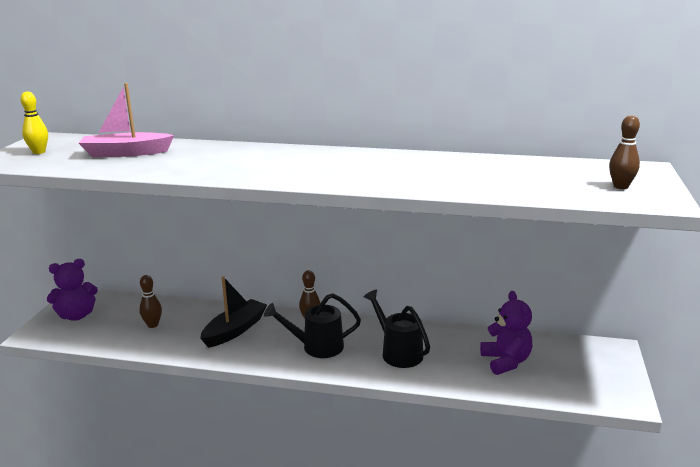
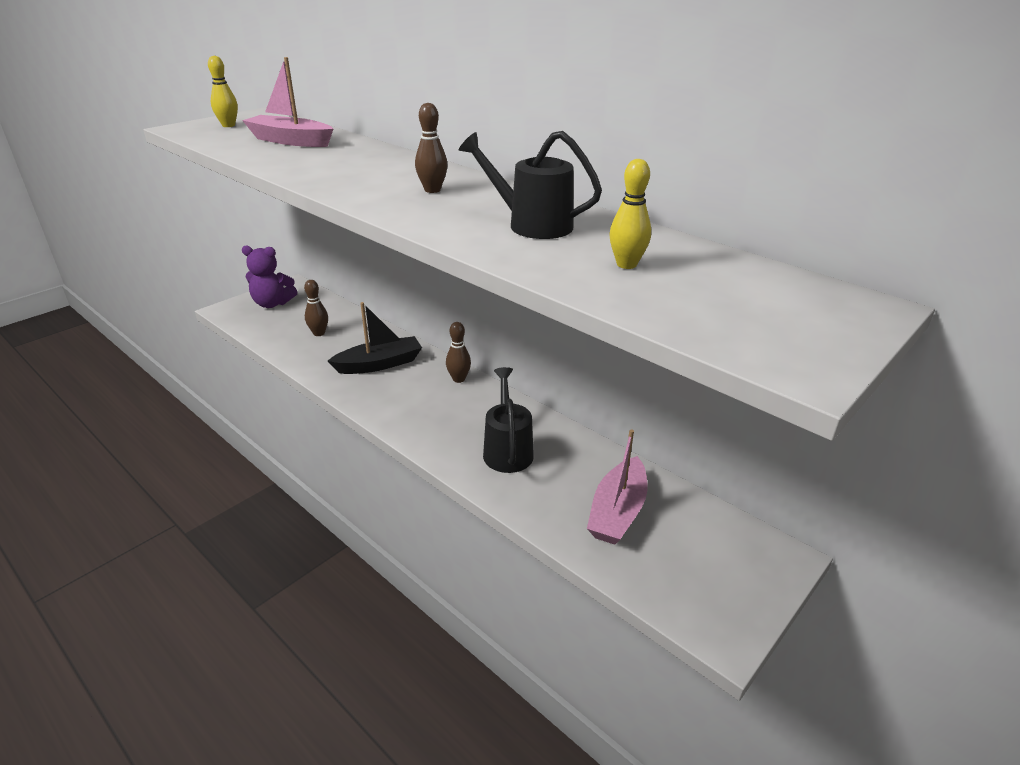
camera: 30 degrees right, 10 degrees up
black watering can [264,293,361,358] -> black watering can moved to [459,131,602,239]
purple teddy bear [480,291,532,375] -> pink boat [587,429,647,545]
brown bowling pin [609,115,640,189] -> brown bowling pin moved to [415,103,448,193]
none -> yellow bowling pin [609,159,651,269]

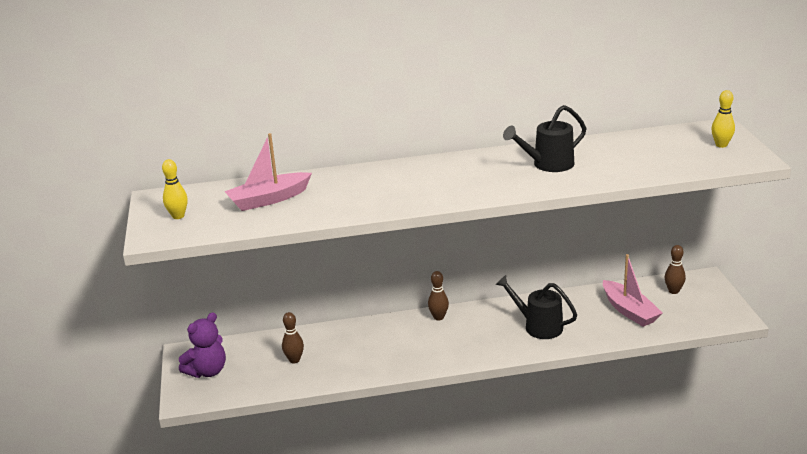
camera: 50 degrees left, 5 degrees down
black boat [328,302,422,374] -> none
brown bowling pin [415,103,448,193] -> brown bowling pin moved to [665,245,686,294]
yellow bowling pin [609,159,651,269] -> yellow bowling pin moved to [711,90,735,148]

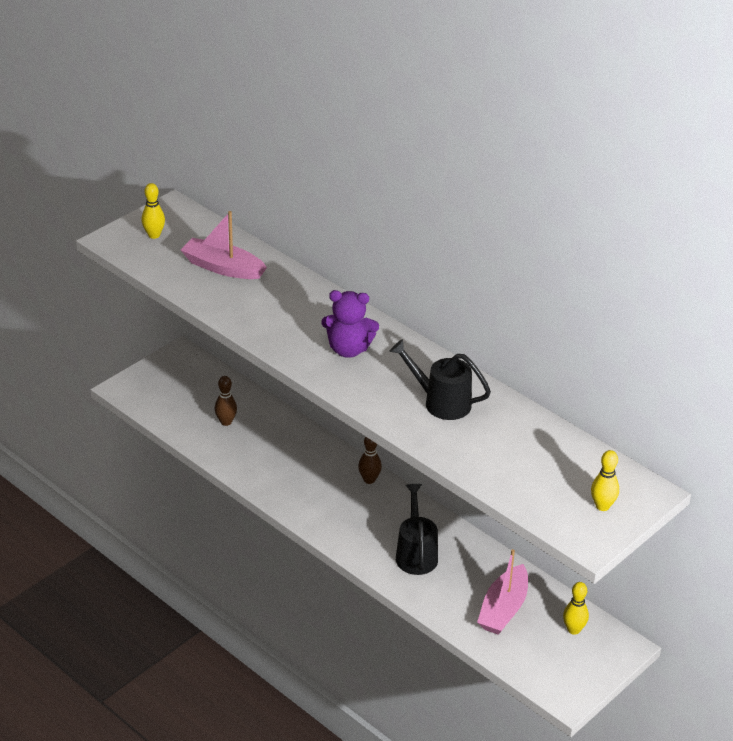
camera: 50 degrees right, 10 degrees up
purple teddy bear [179,312,226,378] -> purple teddy bear moved to [321,290,379,358]
brown bowling pin [665,245,686,294] -> yellow bowling pin [563,582,589,635]

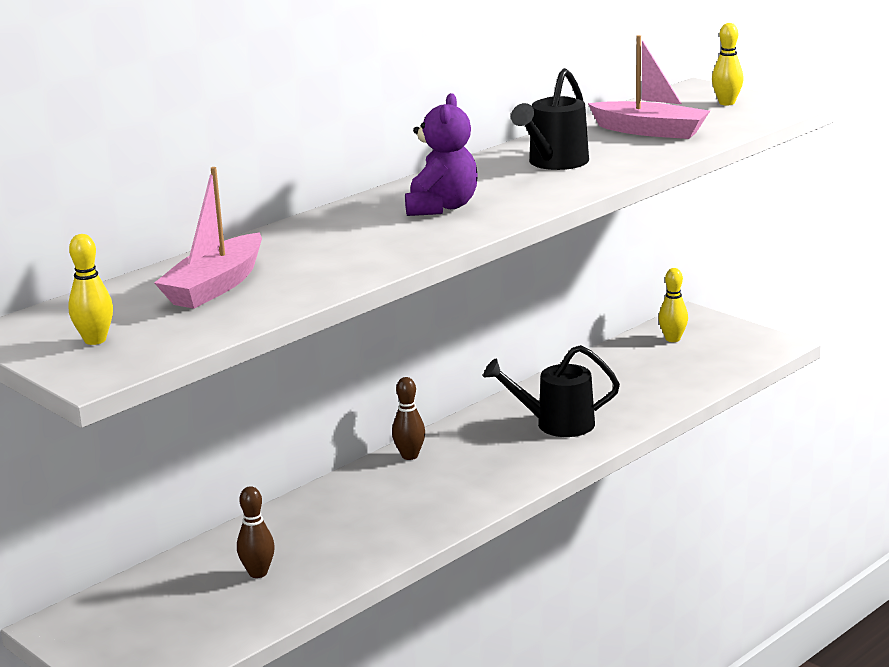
camera: 85 degrees left, 15 degrees down
pink boat [477,549,528,635] -> pink boat moved to [588,35,710,139]

